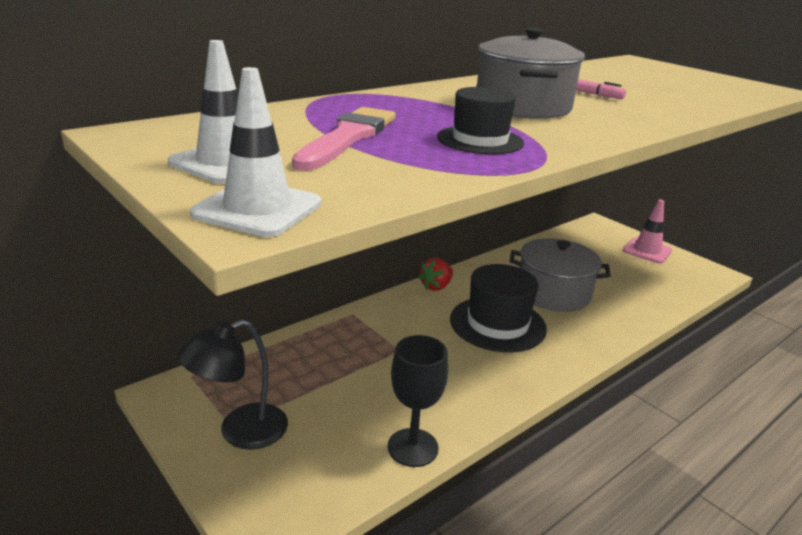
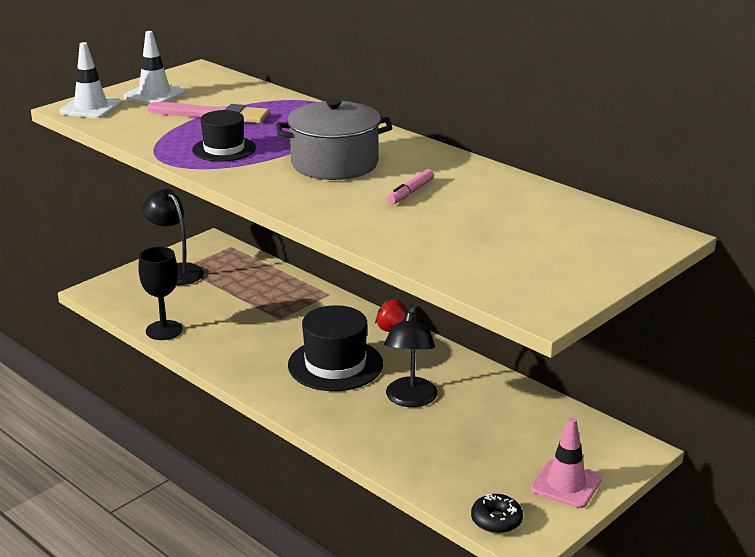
camera: 85 degrees right, 0 degrees up
grey pot [510,239,611,312] -> black lamp [385,306,438,407]
none -> black donut [471,494,523,534]

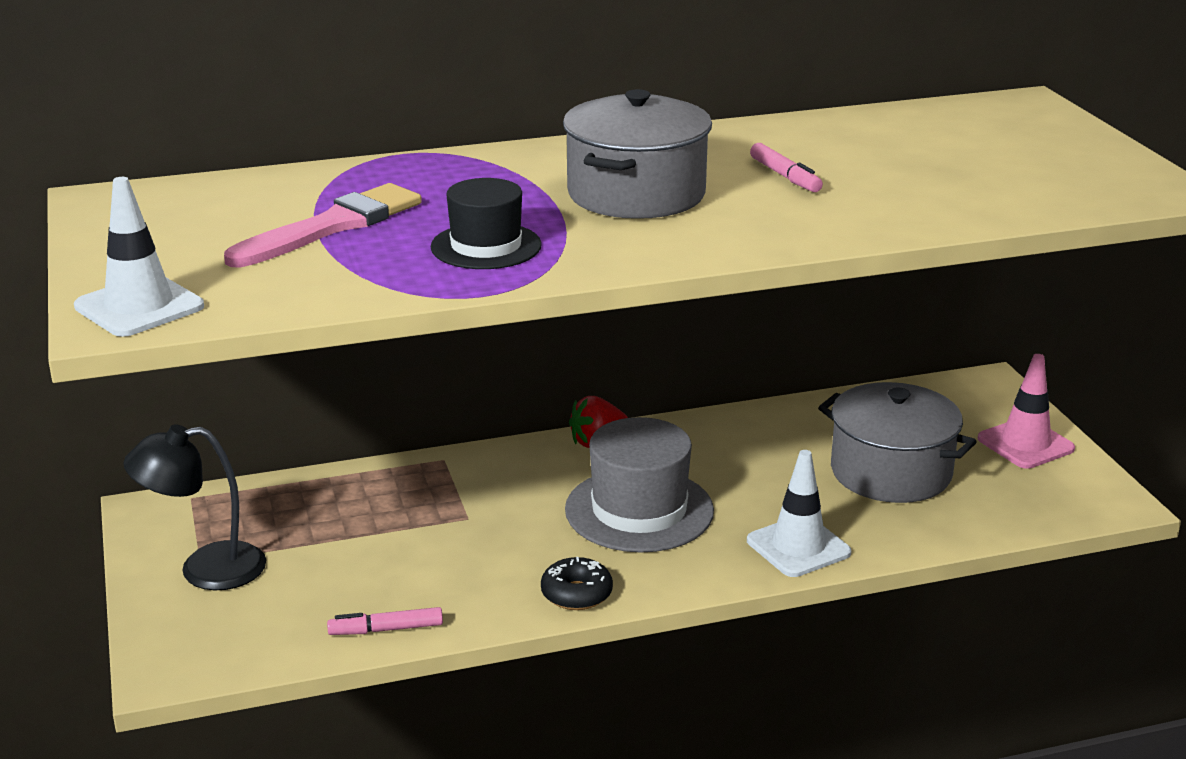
camera: 60 degrees left, 0 degrees up
white traffic cone [124,31,186,104] -> white traffic cone moved to [747,450,851,577]
black goblet [138,247,183,340] -> pink marker [327,607,443,635]
black hat [288,305,383,391] -> grey hat [565,417,714,552]
black lamp [385,306,438,407] -> none
black donut [471,494,523,534] -> black donut moved to [541,557,613,610]
none -> grey pot [818,382,977,503]

